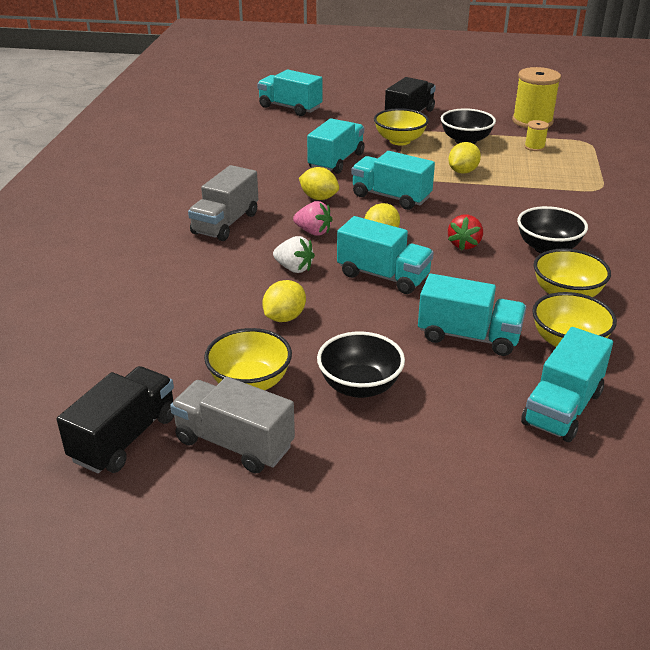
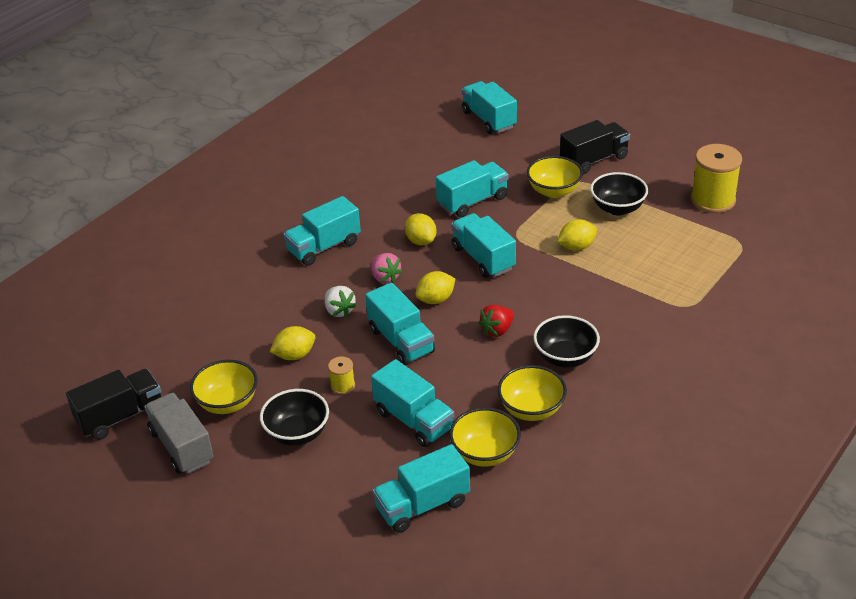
camera: 30 degrees right, 5 degrees up
grey truck [188,165,258,241] -> turquoise truck [283,196,361,266]
yellow spool [525,120,549,151] -> yellow spool moved to [328,356,355,395]

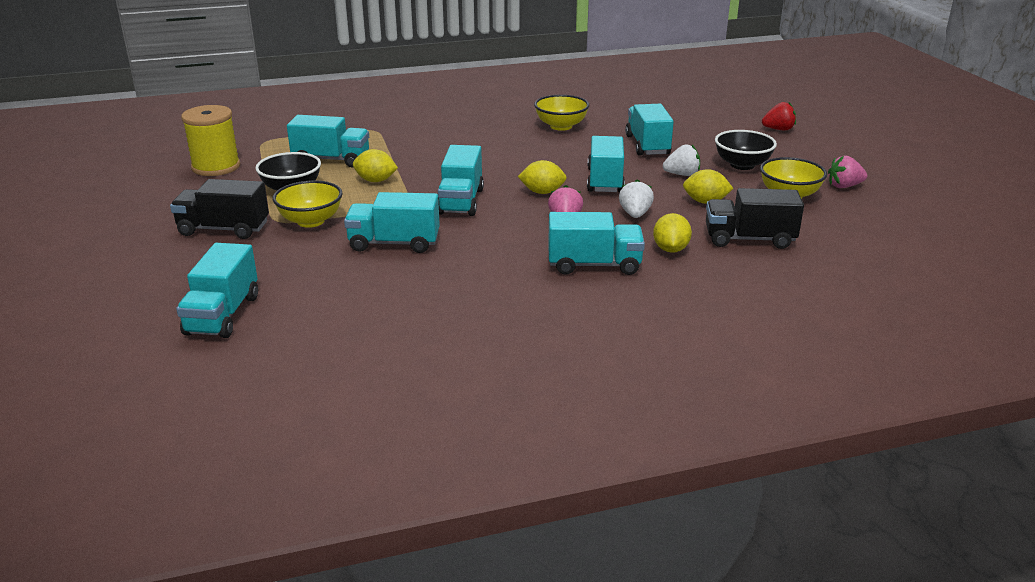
camera: 145 degrees left, 10 degrees down
black truck [66,369,161,440] -> black truck moved to [706,188,804,249]
grey truck [144,393,214,474] -> pink strawberry [828,156,867,188]
yellow spool [328,356,355,395] -> white strawberry [663,144,700,176]
turquoise truck [372,444,470,533] -> turquoise truck moved to [287,115,369,167]
yellow lemon [405,213,437,245] -> yellow lemon moved to [653,213,692,253]
yellow bowl [449,408,521,467] -> none
red strawberry [478,305,514,337] -> red strawberry moved to [762,102,796,130]
black bowl [533,315,600,368] -> none

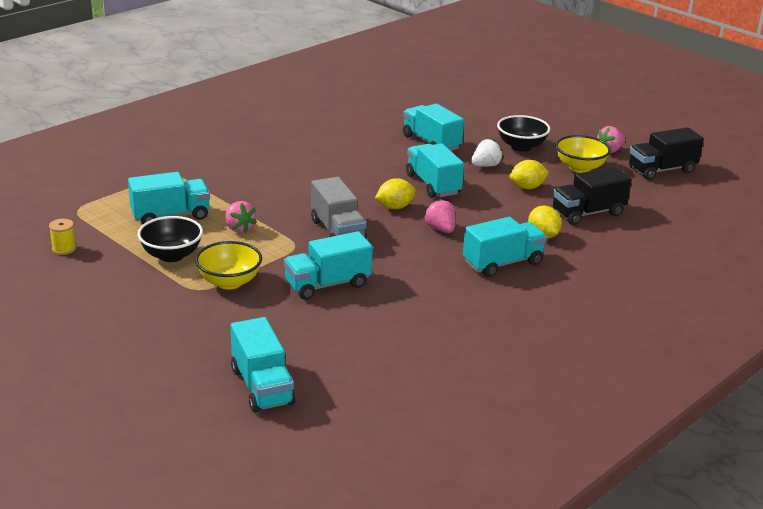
camera: 30 degrees left, 0 degrees up
black truck [170,179,269,239] -> black truck moved to [629,127,704,180]
yellow spool [181,105,240,176] -> yellow spool [49,219,76,255], size x0.47
yellow lemon [353,149,398,182] -> pink strawberry [225,201,257,233]
turquoise truck [438,145,484,216] -> grey truck [311,177,367,239]
yellow bowl [534,95,589,131] -> none
white strawberry [619,179,654,218] -> none
red strawberry [762,102,796,130] -> none

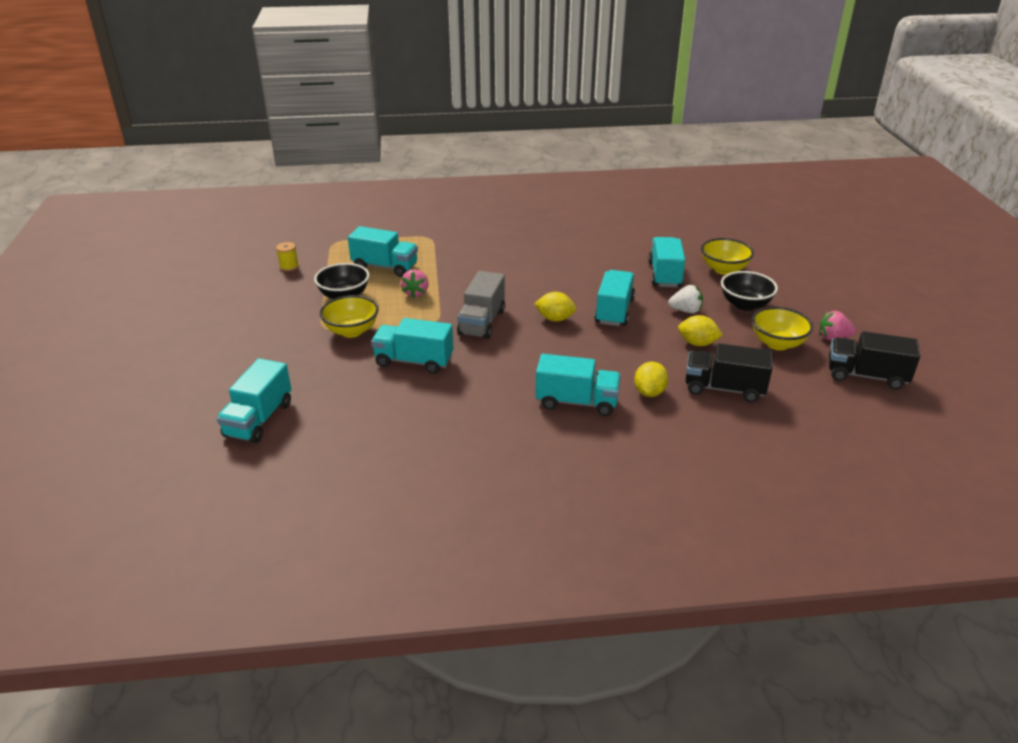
camera: 40 degrees right, 5 degrees up
pink strawberry [424,199,455,233] -> none
none -> yellow bowl [701,238,754,275]

